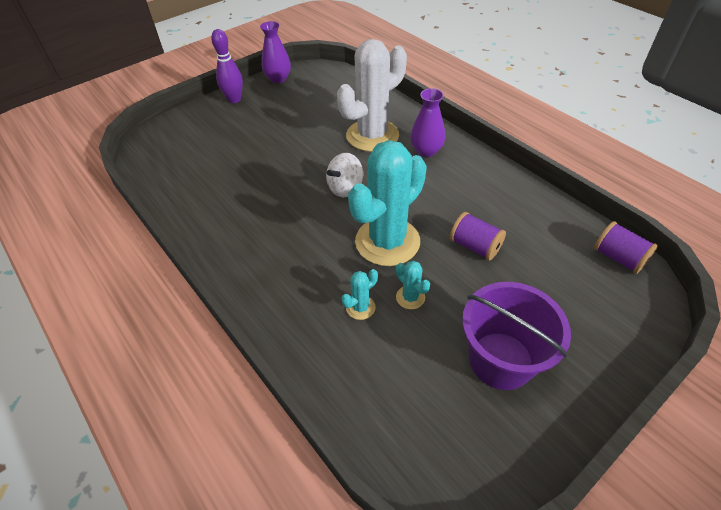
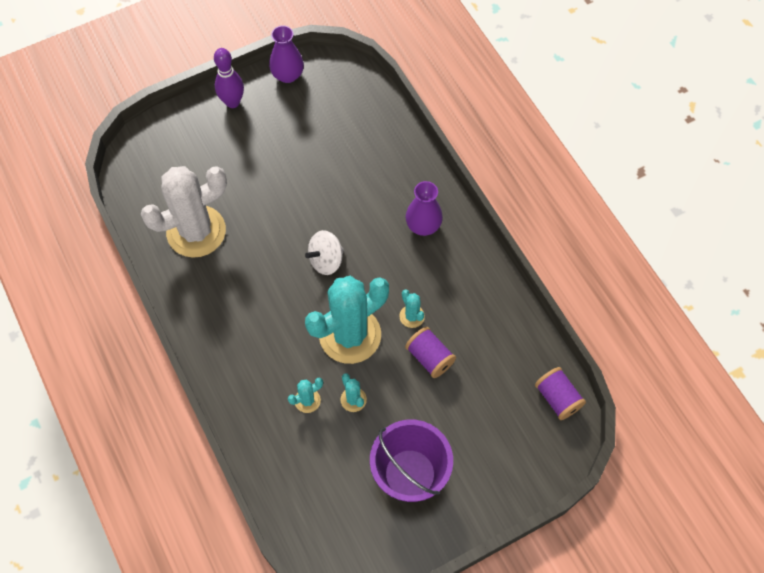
camera: 10 degrees right, 15 degrees up
white cactus [337,39,407,152] -> white cactus moved to [141,166,227,257]
none -> turquoise cactus [399,289,425,328]

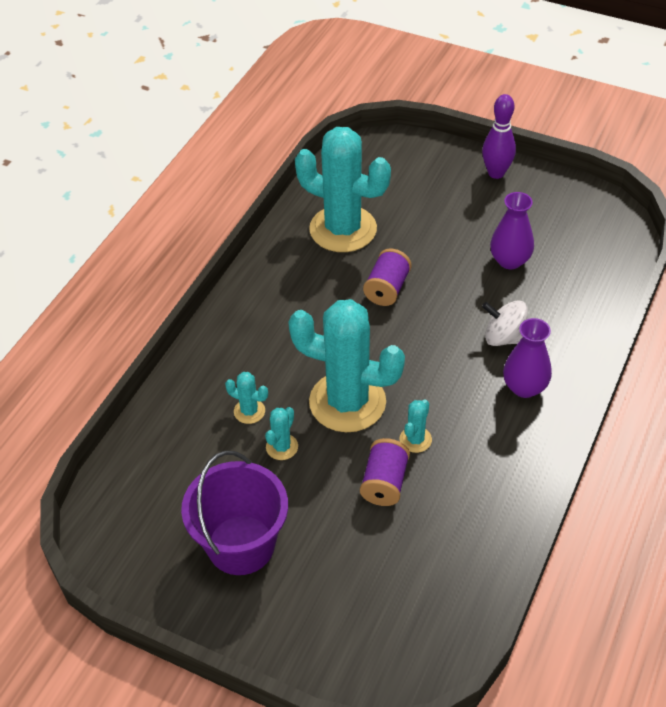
camera: 55 degrees right, 15 degrees down
white cactus [141,166,227,257] -> turquoise cactus [295,127,391,252]
purple vase [269,25,304,83] -> purple vase moved to [490,192,534,269]
white spinning top [305,230,344,275] -> white spinning top moved to [482,300,528,346]
purple spool [535,367,586,420] -> purple spool moved to [363,248,412,306]

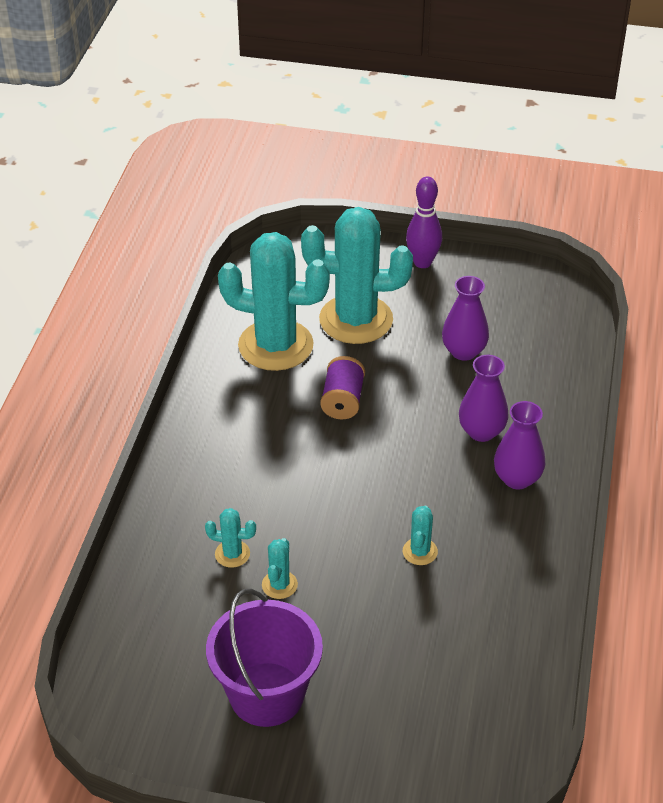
camera: 15 degrees left, 5 degrees down
turquoise cactus [288,299,405,432] -> turquoise cactus moved to [301,207,413,344]
purple spool [360,438,410,506] -> none
white spinning top [482,300,528,346] -> purple vase [459,355,509,442]

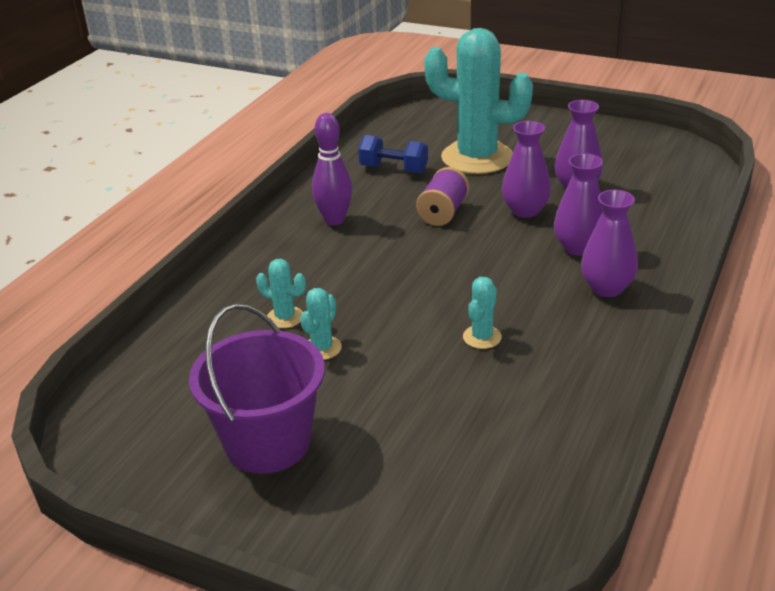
camera: 15 degrees right, 10 degrees down
turquoise cactus [218,232,330,371] -> blue dumbbell [358,135,428,173]
purple bowling pin [406,176,442,268] -> purple bowling pin moved to [312,113,353,225]
none -> purple vase [501,121,551,218]

